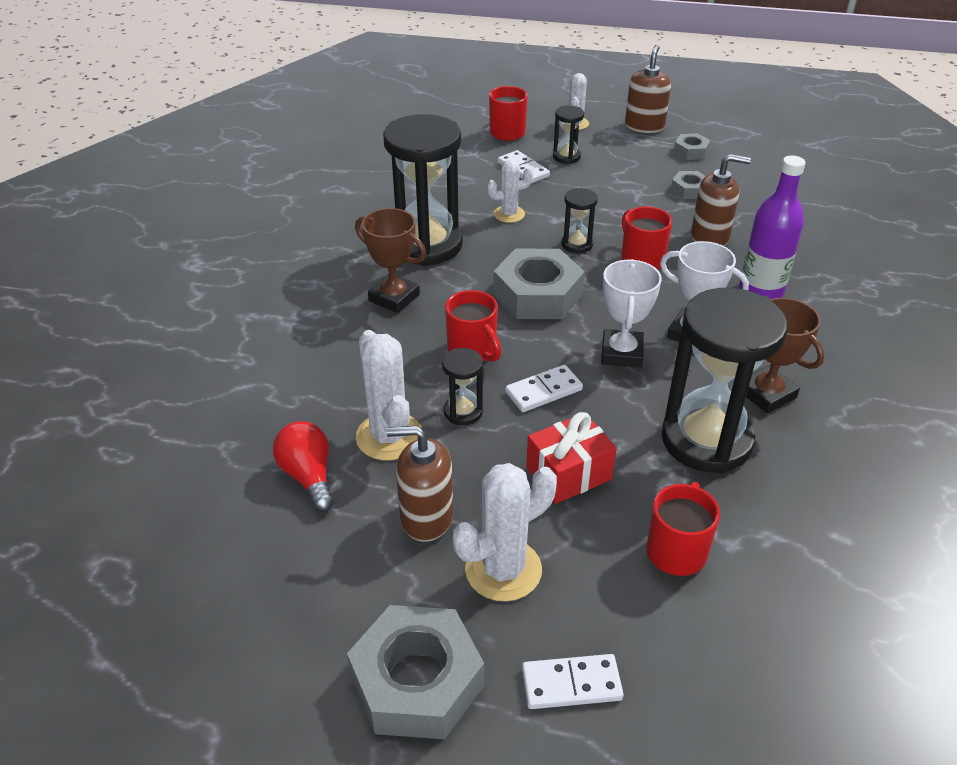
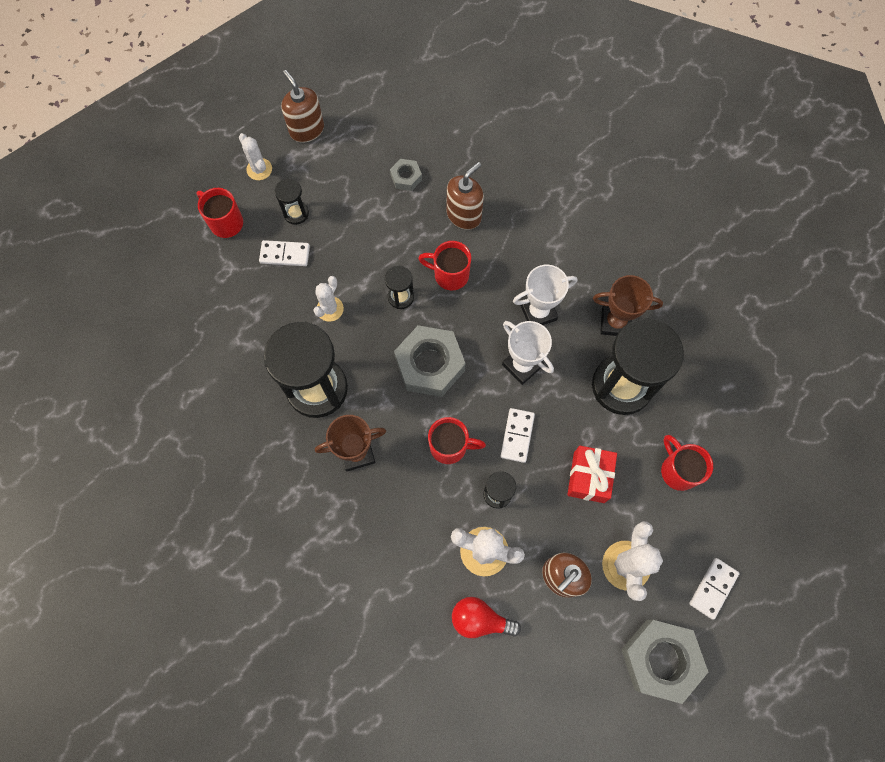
camera: 50 degrees left, 30 degrees up
grey nut [674,133,710,160] -> none
purple bottle [739,155,805,299] -> none

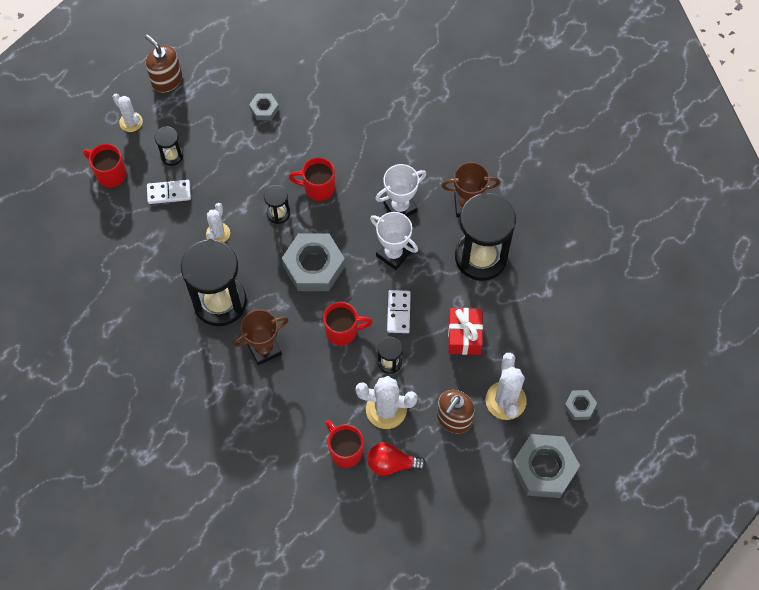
camera: 10 degrees left, 5 degrees down
brown soap dispenser [447,162,484,230] -> none
red mug [661,435,713,491] -> red mug moved to [325,420,363,467]
white domino [689,558,740,620] -> grey nut [564,390,597,420]

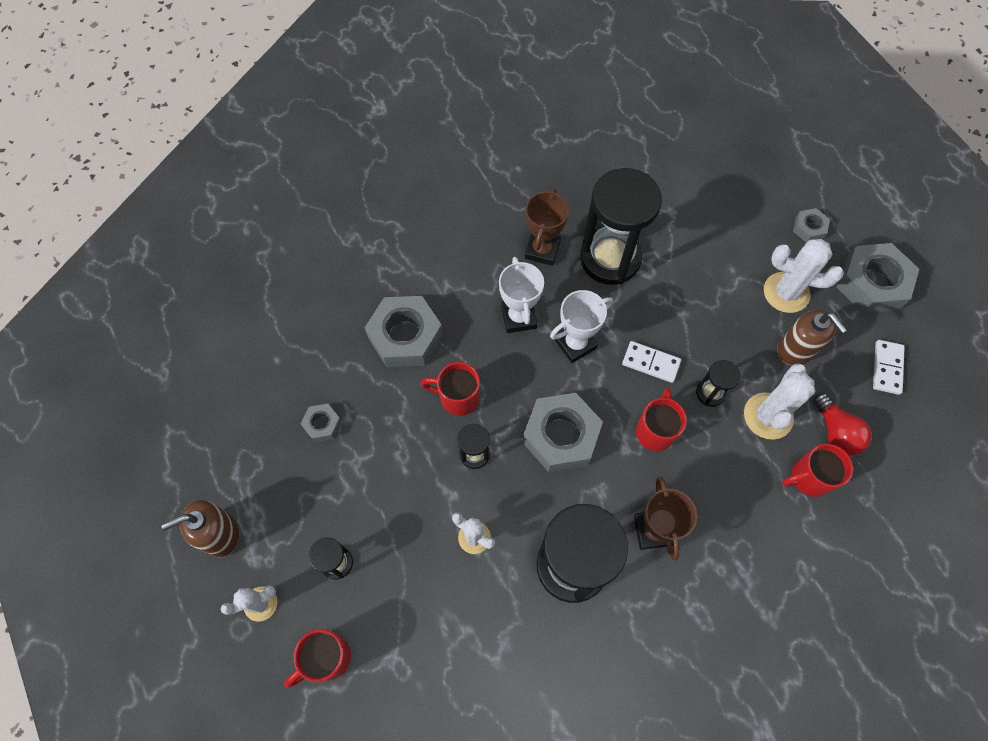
camera: 70 degrees left, 0 degrees up
white domino [147,180,191,204] -> white domino moved to [873,340,905,395]
red mug [289,157,335,201] -> red mug turned 75 degrees clockwise [420,362,480,416]
red light bulb [367,442,426,476] -> red light bulb turned 45 degrees counterclockwise [814,393,872,455]
red gift [448,308,483,355] -> none
none -> grey nut [365,296,443,367]

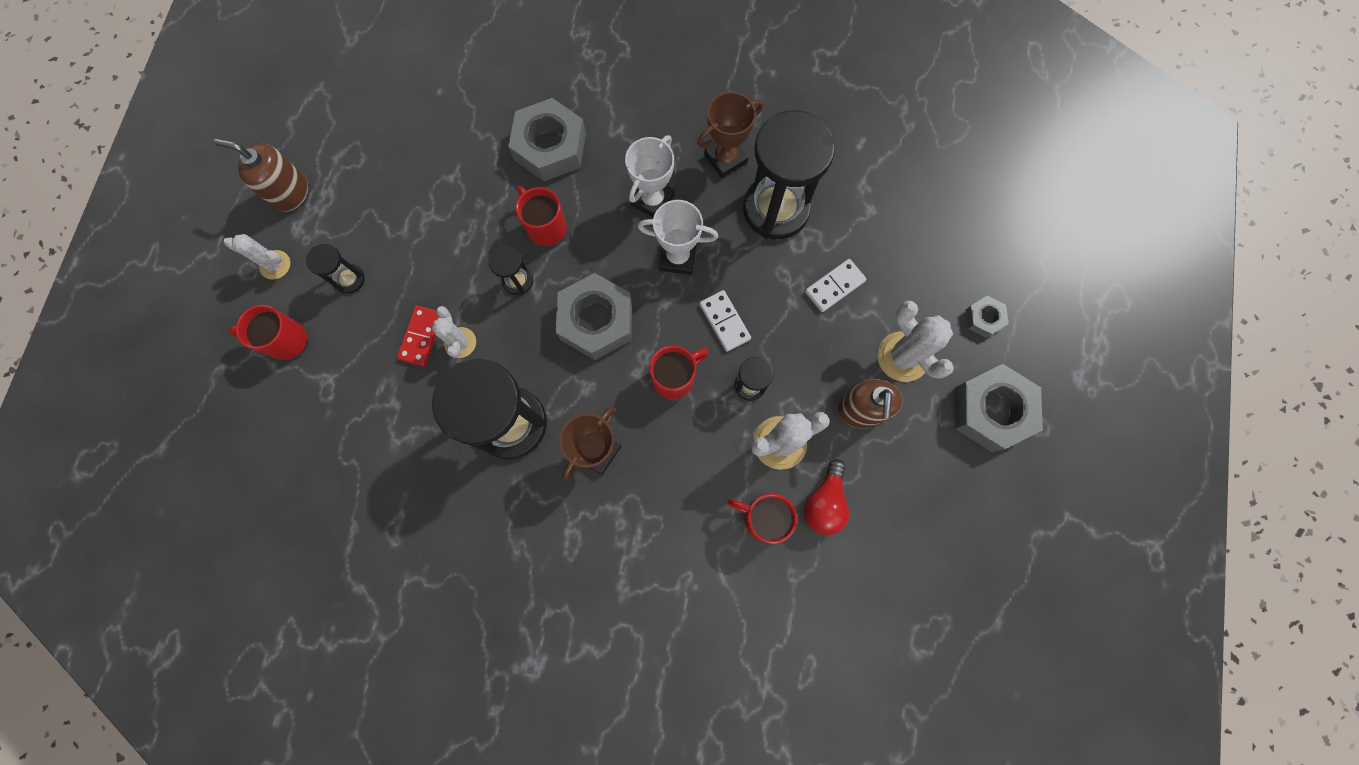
camera: 40 degrees right, 10 degrees up
grey nut [301,404,342,442] -> none
white domino [873,340,905,395] -> white domino moved to [805,259,867,312]
none -> red domino [397,305,440,367]

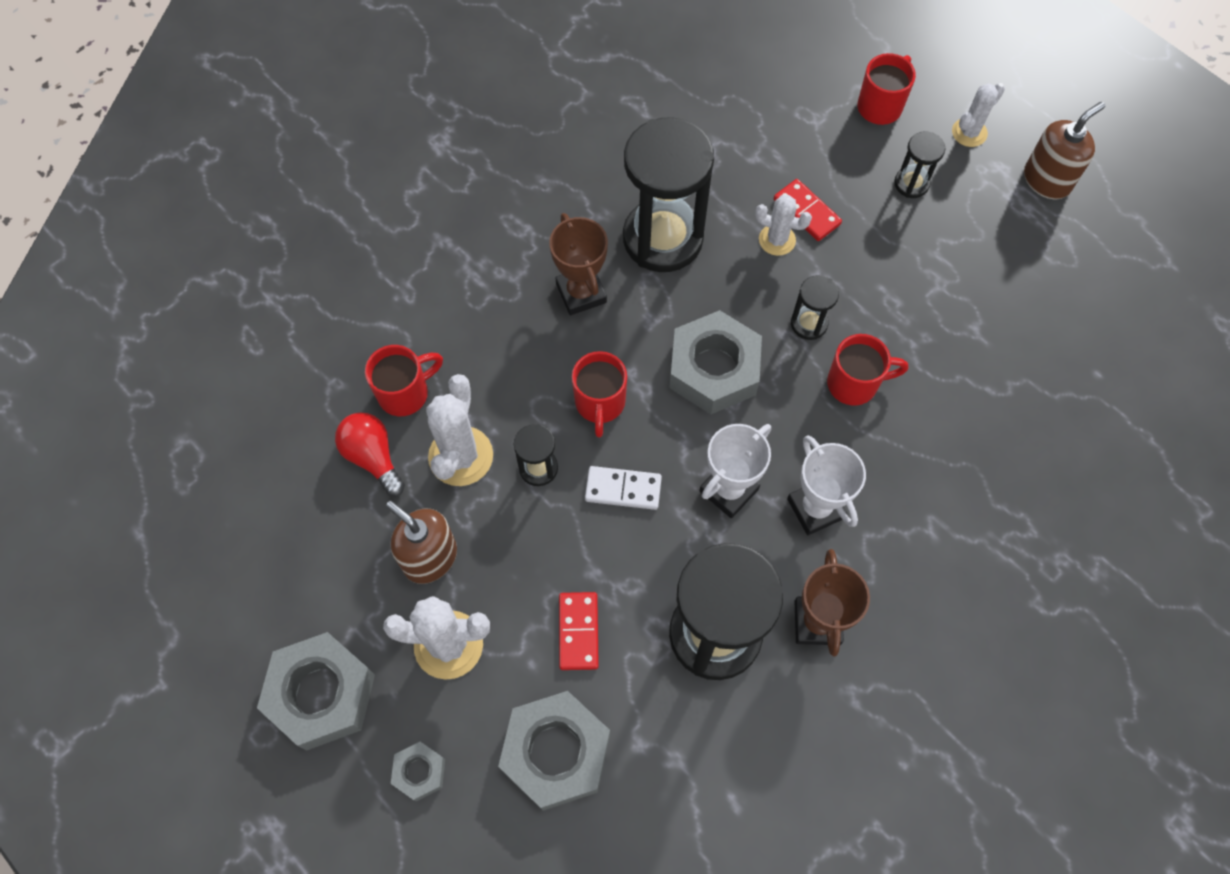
camera: 125 degrees right, 10 degrees down
grey nut [508,98,586,181] -> grey nut moved to [498,691,610,811]
white domino [805,259,867,312] -> red domino [559,592,599,670]

